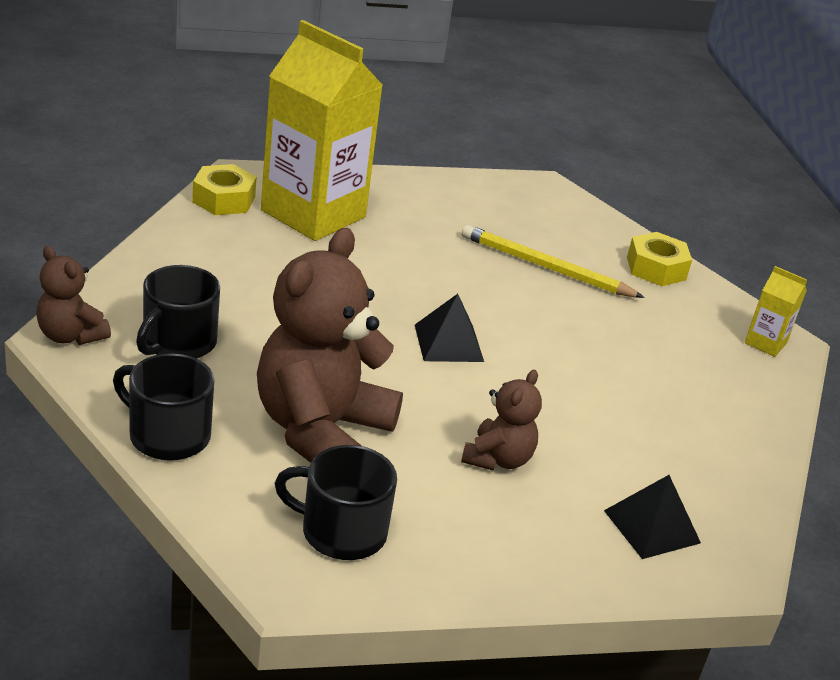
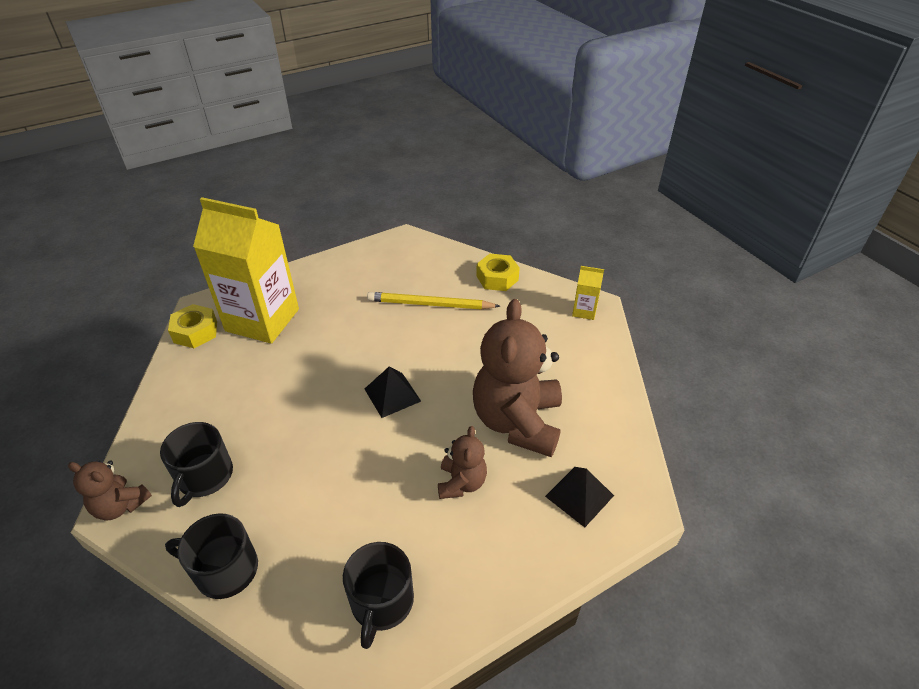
camera: 15 degrees left, 10 degrees up
brown teddy bear [257,228,403,463] -> brown teddy bear moved to [473,299,562,457]
black mug [275,445,397,560] -> black mug turned 75 degrees counterclockwise [343,542,414,649]

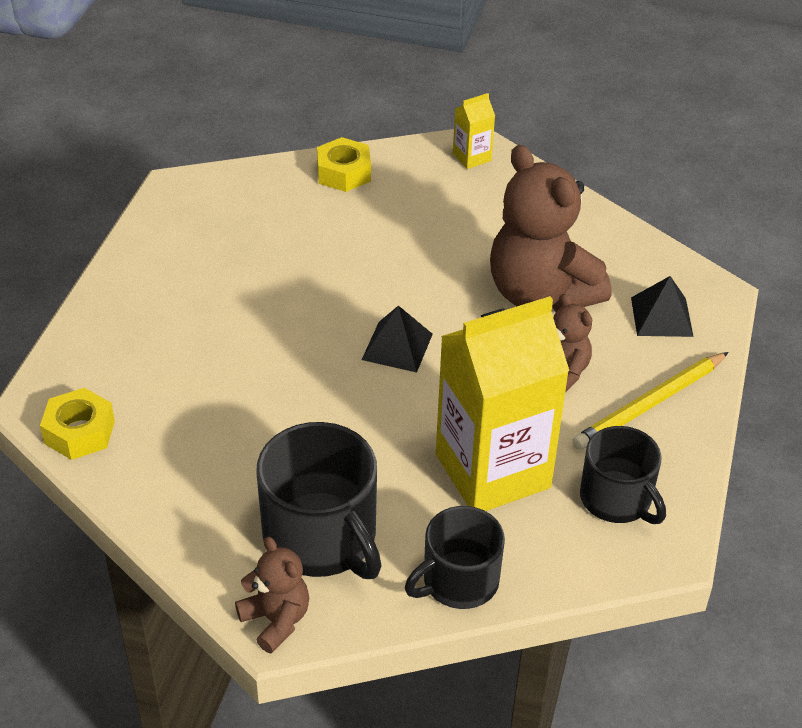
camera: 45 degrees left, 0 degrees up
brown teddy bear [68,460,152,520] -> brown teddy bear turned 105 degrees counterclockwise [235,537,309,653]
black mug [160,422,233,507] -> black mug [257,422,382,579], size x1.53
yellow carton [193,197,299,344] -> yellow carton moved to [436,296,569,511]
yellow pencil [367,292,500,310] -> yellow pencil moved to [572,352,729,450]

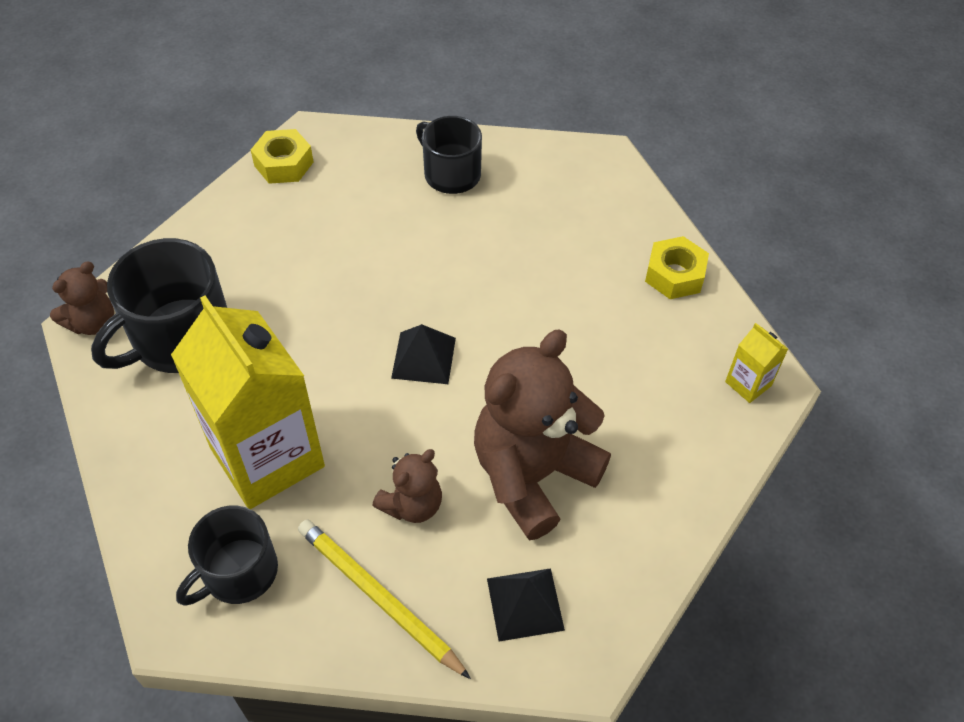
camera: 80 degrees right, 10 degrees up
black mug [405,506,505,609] -> black mug moved to [416,116,482,194]

